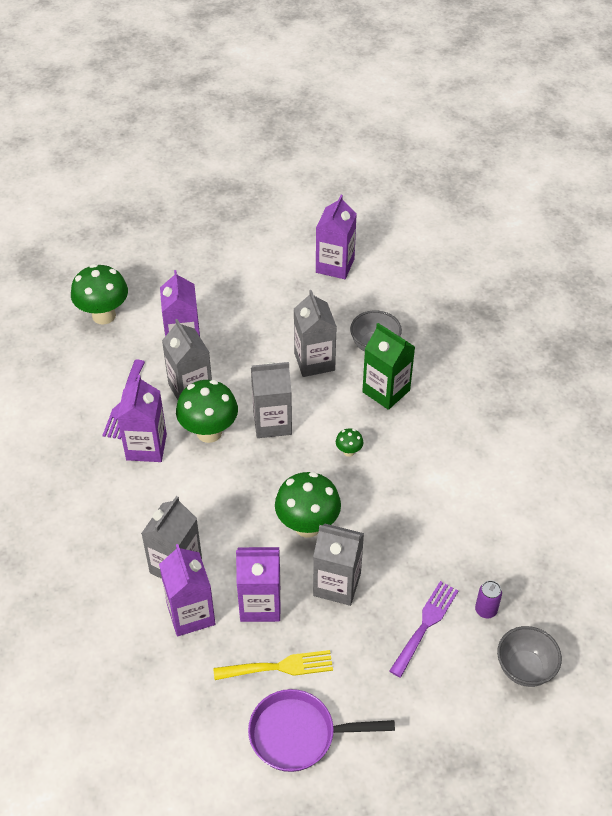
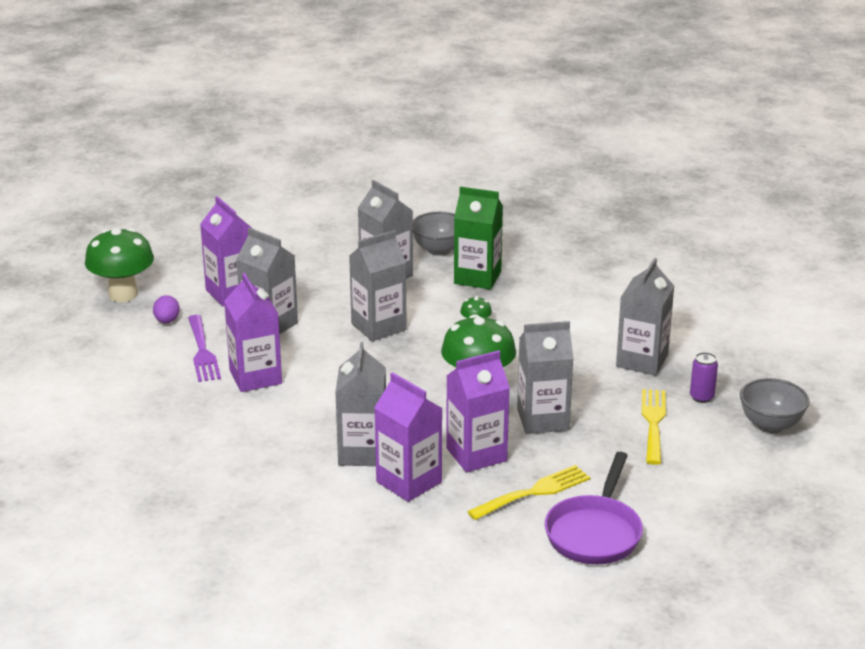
camera: 25 degrees left, 20 degrees down
green mushroom [176,380,238,443] -> none
purple pan [248,689,395,772] -> purple pan turned 45 degrees counterclockwise [545,452,643,564]
purple carton [316,195,357,279] -> none
purple fork [390,581,459,678] -> yellow fork [642,389,666,465]
none -> purple egg [153,295,180,323]
none -> grey carton [616,258,674,376]

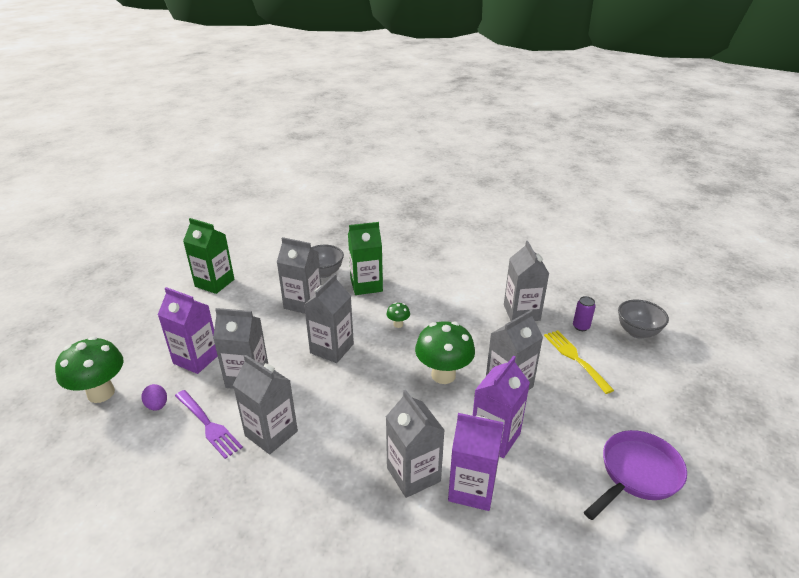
camera: 30 degrees left, 5 degrees up
purple carton [224,273,282,392] -> grey carton [233,355,298,454]
yellow fork [467,465,590,520] -> none
purple pan [545,452,643,564] -> purple pan turned 120 degrees counterclockwise [584,430,687,520]
none -> green carton [183,218,234,294]

